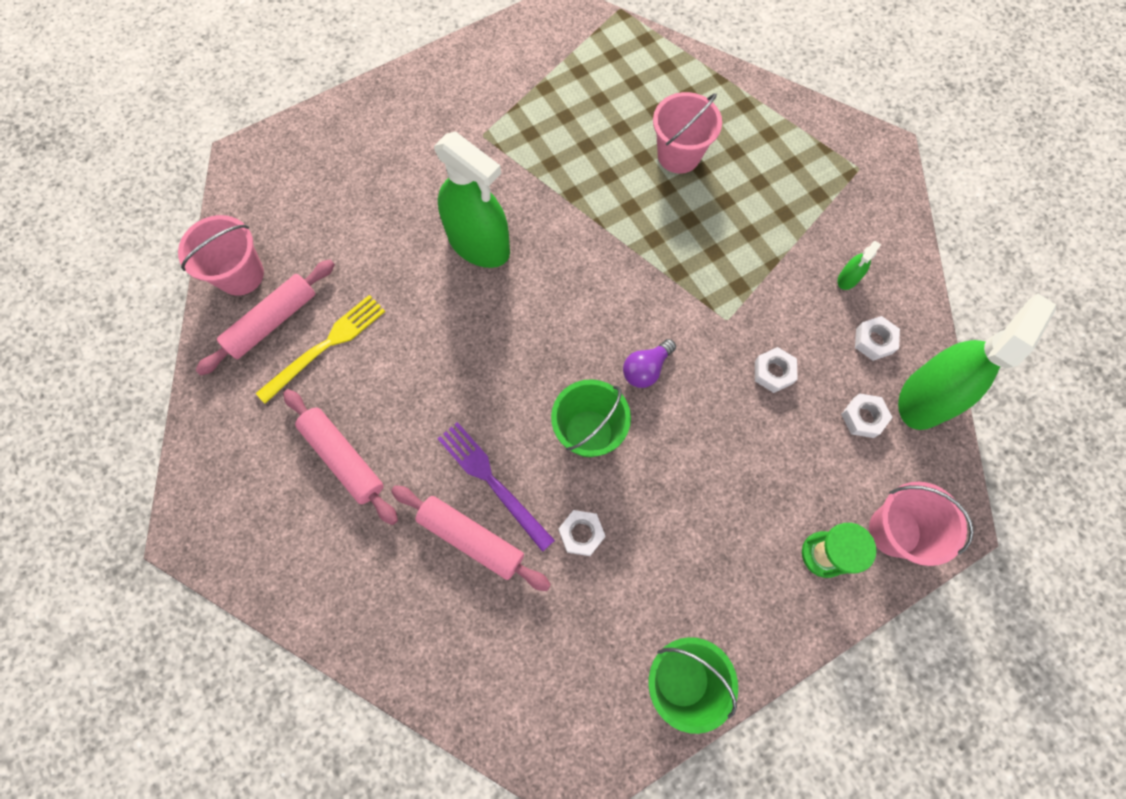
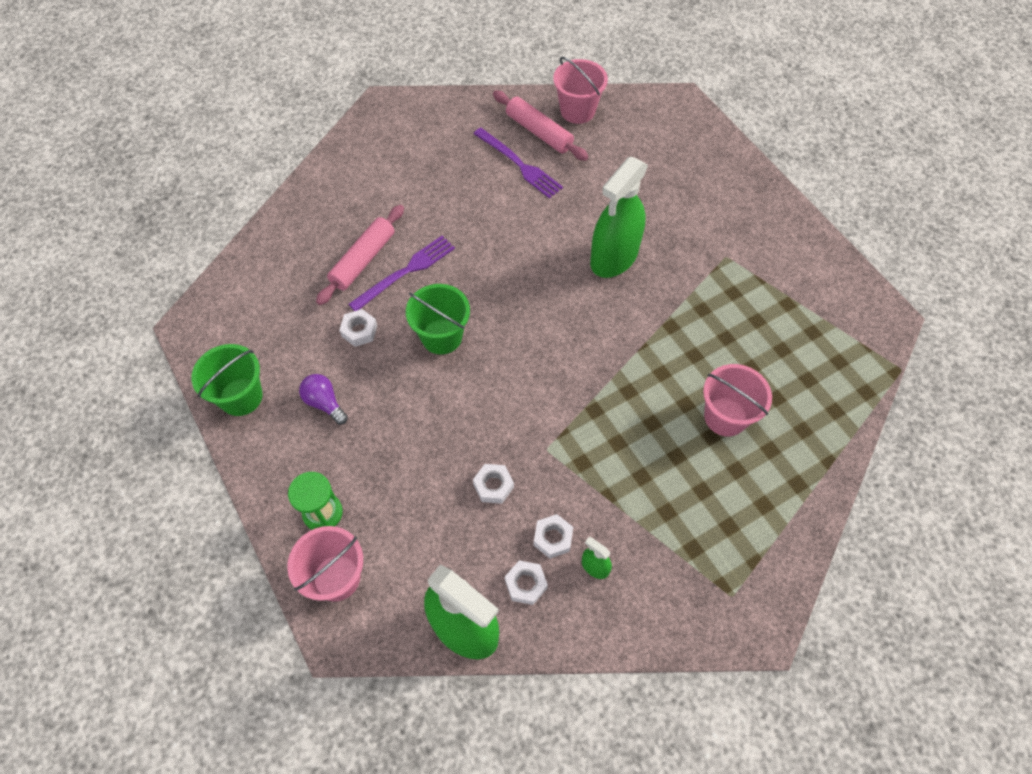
camera: 90 degrees right, 10 degrees down
yellow fork [256,295,386,404] -> purple fork [473,128,563,199]
pink rolling pin [283,389,398,525] -> none
purple light bulb [623,339,676,388] -> purple light bulb moved to [299,374,348,425]
white nut [841,393,893,438] -> white nut moved to [533,514,573,559]

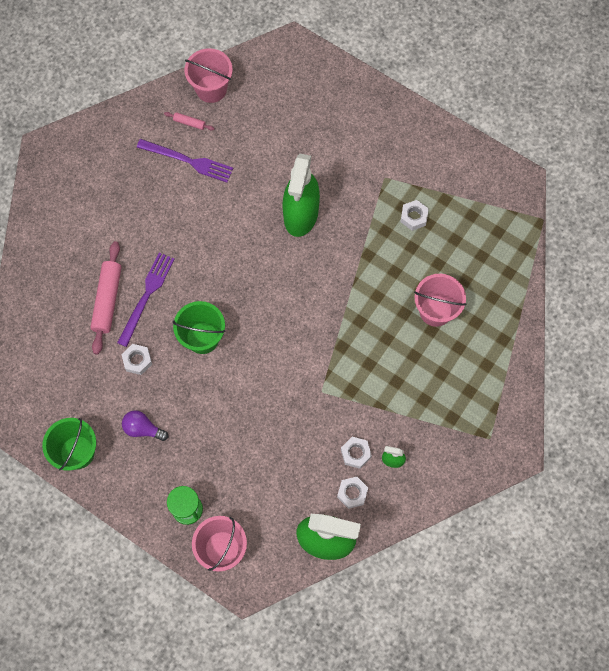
camera: 25 degrees left, 10 degrees up
white nut [473,464,514,504] -> white nut moved to [400,200,429,231]
pink rolling pin [493,90,589,161] -> pink rolling pin [164,112,215,130], size x0.47

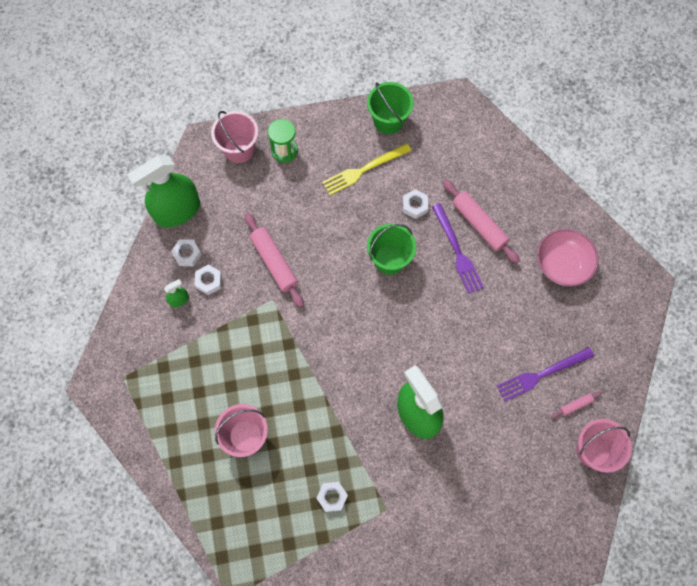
camera: 135 degrees right, 0 degrees up
purple light bulb [122,410,168,441] -> yellow fork [322,143,411,195]
none -> pink rolling pin [244,213,304,308]
none -> pink bowl [537,229,599,287]

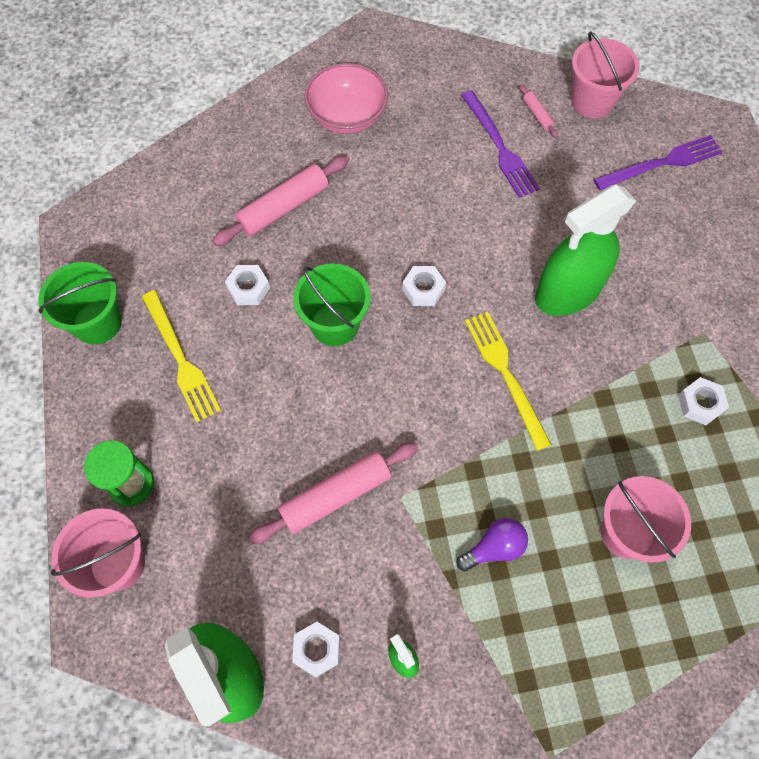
camera: 90 degrees left, 5 degrees down
white nut [194,265,222,295] -> white nut moved to [402,266,446,306]
purple fork [432,203,484,294] -> purple fork moved to [594,135,723,190]
none -> purple light bulb [456,518,528,571]
none -> yellow fork [465,312,552,451]

